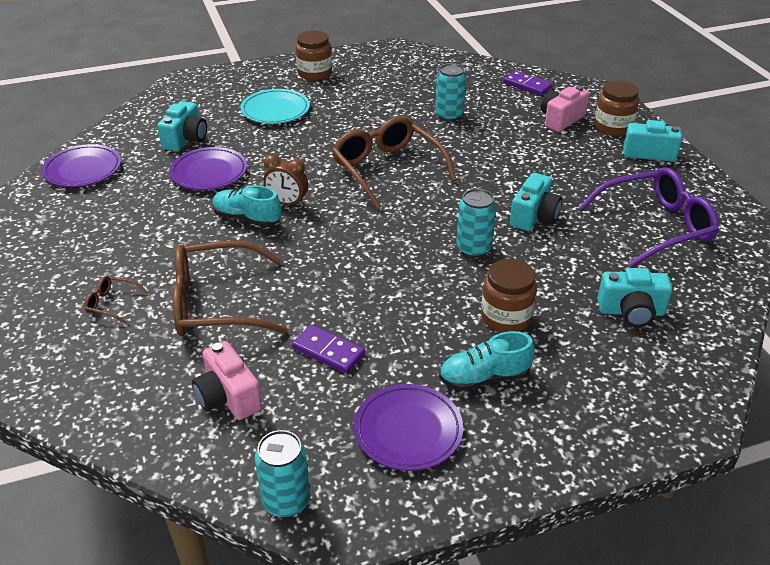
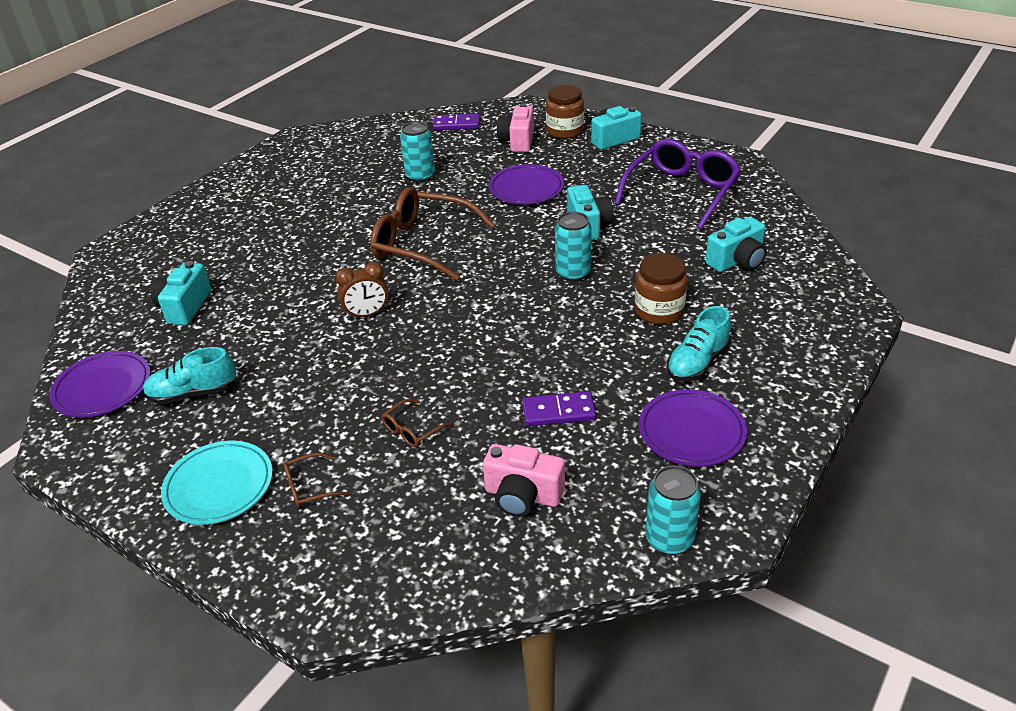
camera: 35 degrees left, 0 degrees up
turquoise camera [157,101,207,151] -> turquoise camera turned 150 degrees counterclockwise [151,261,211,325]
purple plate [169,147,247,190] -> purple plate moved to [489,164,564,204]
brown glasses [172,241,288,336] -> brown glasses [381,399,453,448], size x0.42
turquoise shoe [213,185,281,227] -> turquoise shoe moved to [143,347,237,404]
turquoise plate [241,89,310,124] -> turquoise plate moved to [161,441,273,525]
brown jar [296,30,332,81] -> none

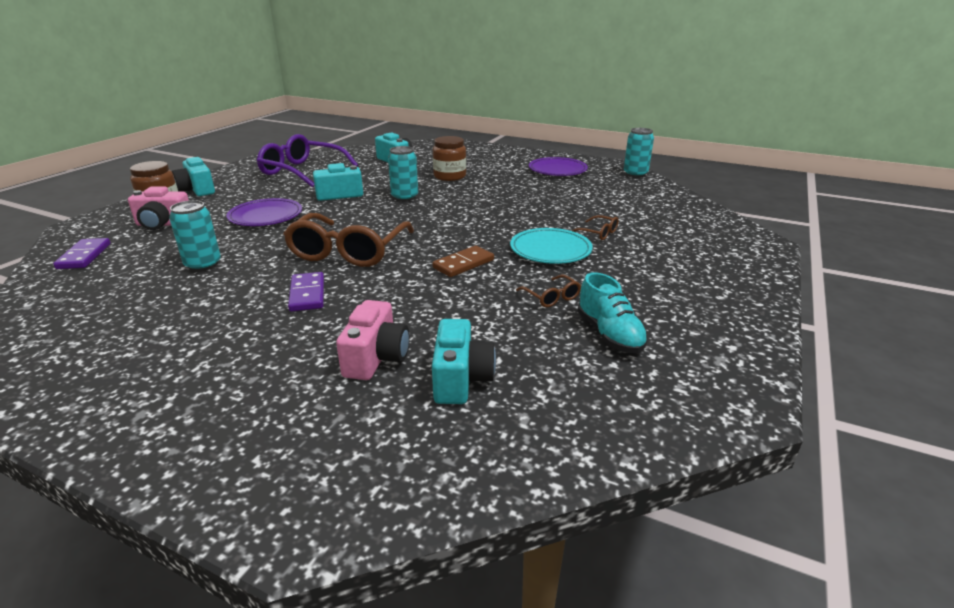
camera: 100 degrees left, 10 degrees down
purple plate [50,351,151,418] -> none
turquoise camera [151,261,211,325] -> turquoise camera turned 90 degrees counterclockwise [432,319,496,404]
turquoise plate [161,441,273,525] -> turquoise plate moved to [510,228,593,264]
brown glasses [283,453,349,508] -> brown glasses moved to [516,275,581,307]
brown clock [335,262,389,319] -> brown domino [432,246,494,277]
pink camera [483,444,565,517] -> pink camera moved to [336,300,410,380]
purple domino [522,391,596,426] -> purple domino moved to [288,272,324,312]
turquoise shoe [667,306,731,381] -> none

